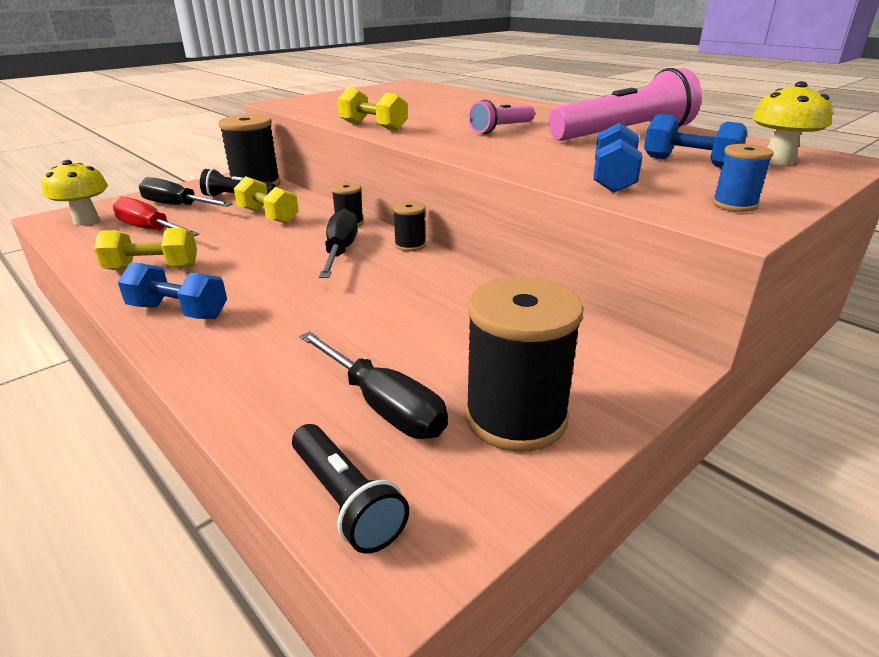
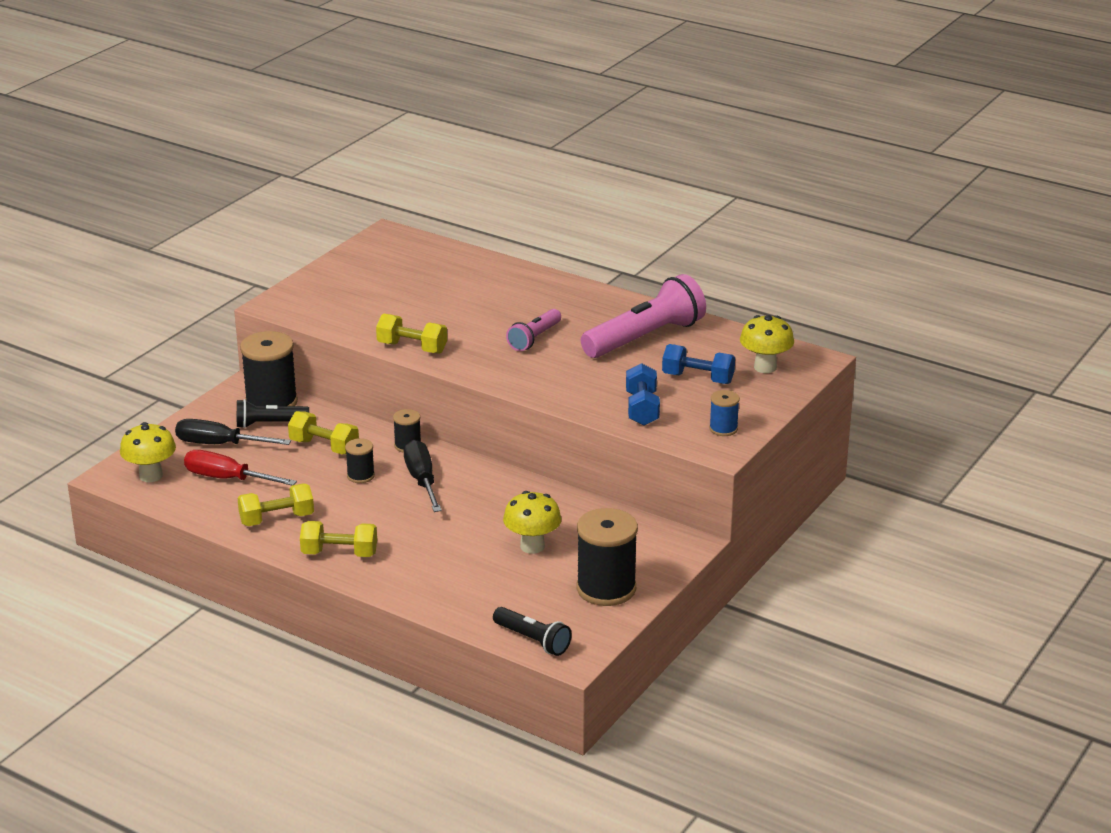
camera: 15 degrees left, 0 degrees up
blue dumbbell [118,262,227,319] -> yellow dumbbell [300,521,377,557]
black screwdriver [299,331,448,439] -> none
black spool [393,201,426,251] -> black spool moved to [345,438,375,483]
none -> yellow mushroom [503,491,562,554]

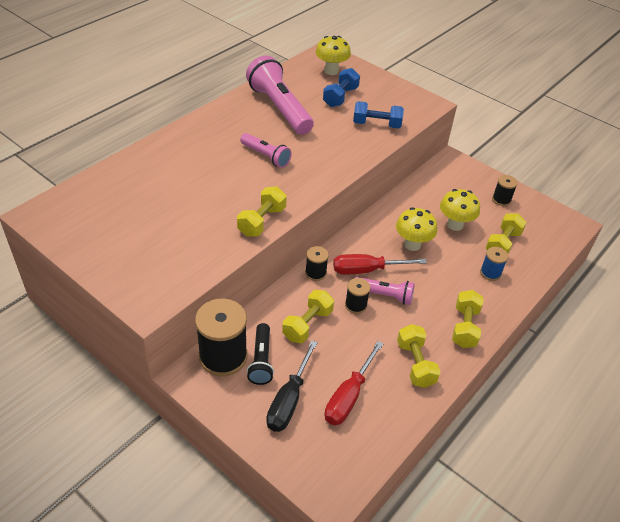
camera: 85 degrees left, 15 degrees up
yellow mushroom [120,422,176,482] -> yellow mushroom moved to [396,207,437,251]
black screwdriver [404,440,442,512] -> red screwdriver [333,254,427,274]
black flashlight [493,607,572,656] -> none
black spool [577,508,638,606] -> black spool [492,175,518,206], size x0.50
blue spool [709,390,740,436] -> blue spool moved to [480,247,508,281]
none -> pink flashlight [355,277,415,305]
none -> yellow dumbbell [486,213,527,254]

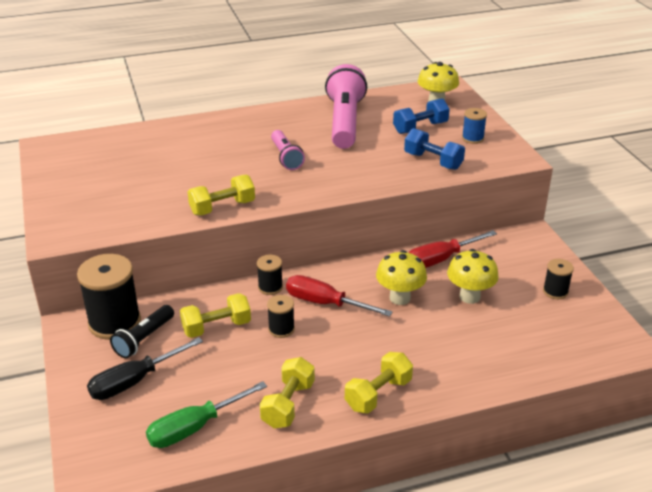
camera: 35 degrees right, 10 degrees down
red screwdriver [325,341,384,425] -> red screwdriver moved to [408,230,497,268]
pink flashlight [355,277,415,305] -> none
blue spool [480,247,508,281] -> blue spool moved to [462,108,487,144]
yellow dumbbell [486,213,527,254] -> none
none -> green screwdriver [146,381,267,448]

